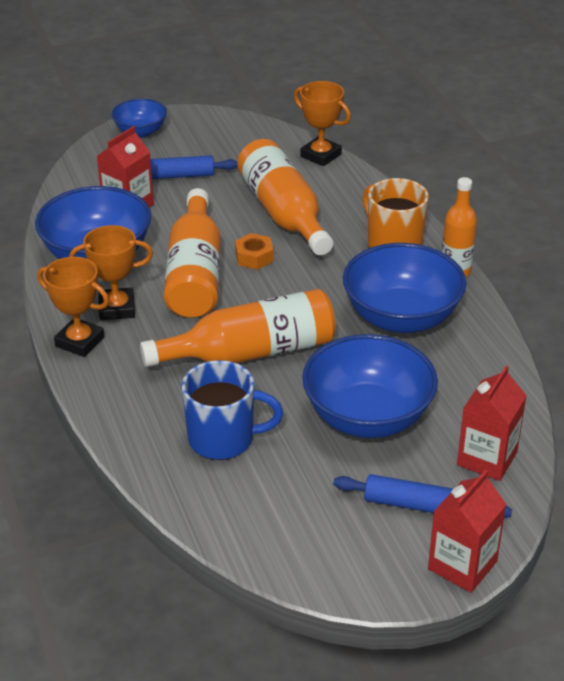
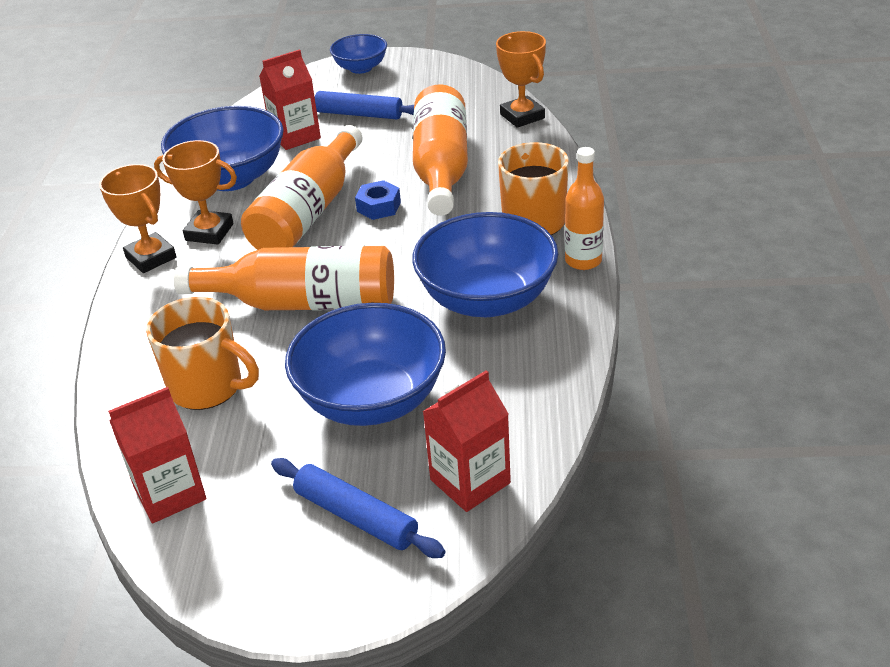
camera: 25 degrees right, 0 degrees up
blue mug [182,360,283,460] -> orange mug [146,297,259,410]
orange nut [235,233,274,270] -> blue nut [355,180,401,220]
red carton [428,470,507,593] -> red carton moved to [108,387,206,523]

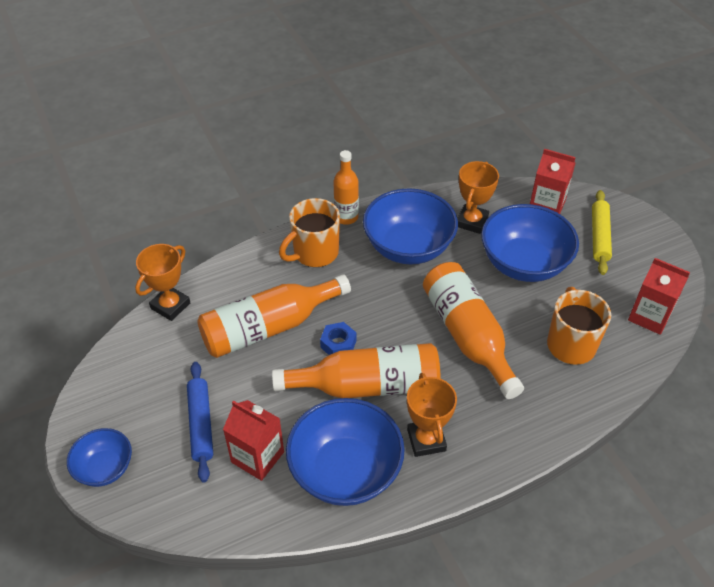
camera: 120 degrees left, 10 degrees up
orange trophy [99,164,177,273] -> orange trophy moved to [457,161,499,234]
blue rolling pin [271,458,446,558] -> yellow rolling pin [592,190,612,275]

